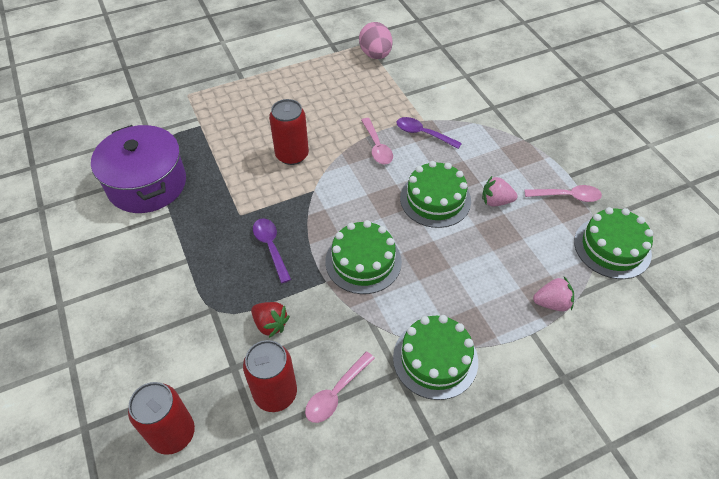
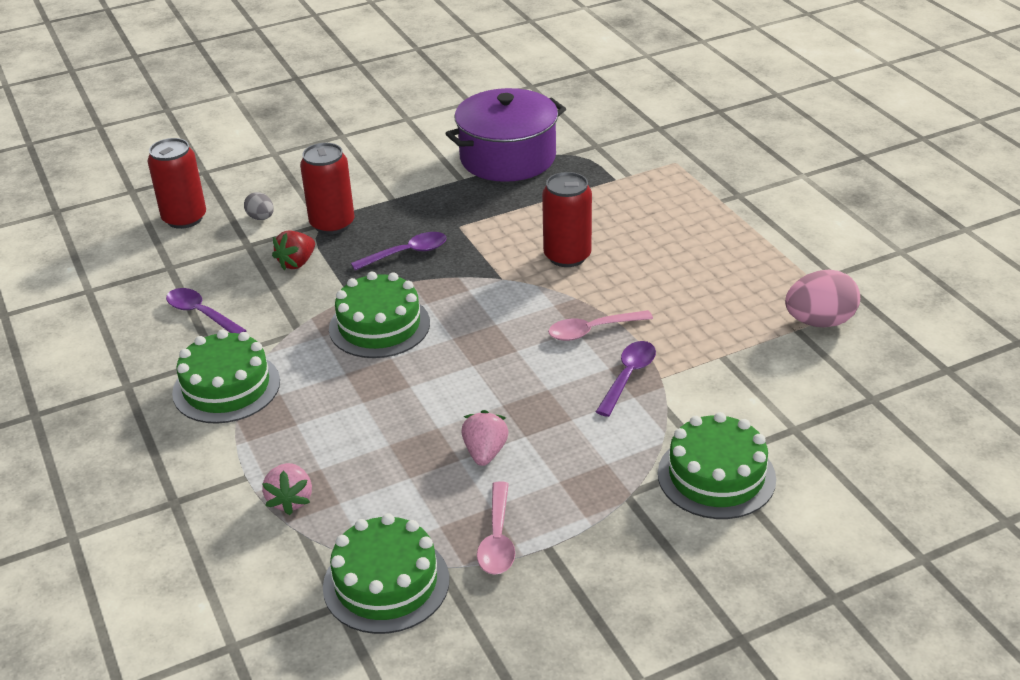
camera: 90 degrees right, 15 degrees down
red can [243,340,297,412] -> red can moved to [300,143,355,234]
pink spoon [305,351,375,423] -> purple spoon [166,288,247,334]
green cake [400,161,471,228] -> green cake moved to [658,412,776,519]
none -> grey egg [244,192,274,220]

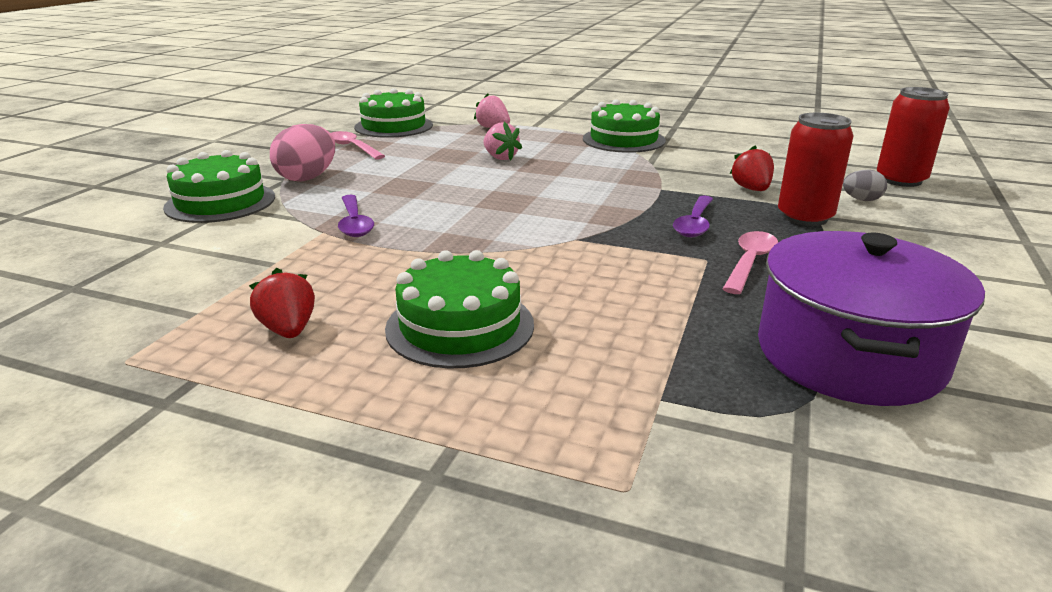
camera: 135 degrees right, 10 degrees down
purple spoon [166,288,247,334] -> none
green cake [329,272,430,358] -> green cake moved to [385,250,534,368]
pink strawberry [461,410,509,466] -> pink strawberry moved to [483,121,522,160]
red can [542,172,592,267] -> none
pink spoon [548,310,653,341] -> pink spoon moved to [723,231,778,294]
pink egg [785,269,860,327] -> pink egg moved to [270,124,335,181]
none -> red strawberry [249,268,315,338]

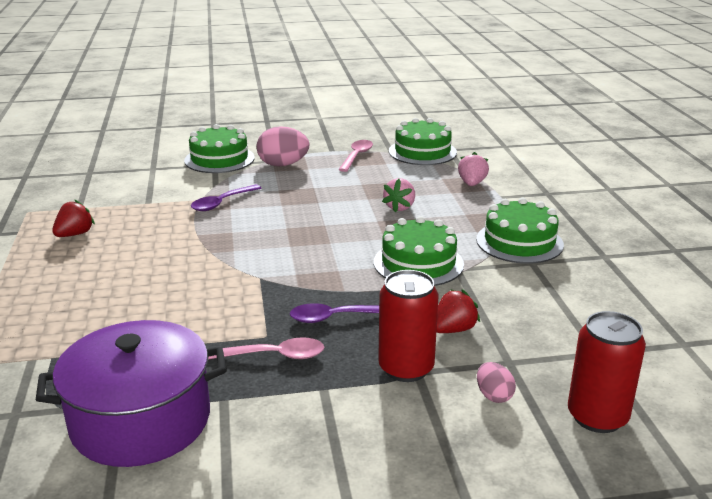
camera: 60 degrees right, 0 degrees up
green cake [385,250,534,368] -> green cake moved to [374,216,464,286]
grey egg [843,170,887,201] -> pink egg [477,362,516,403]

